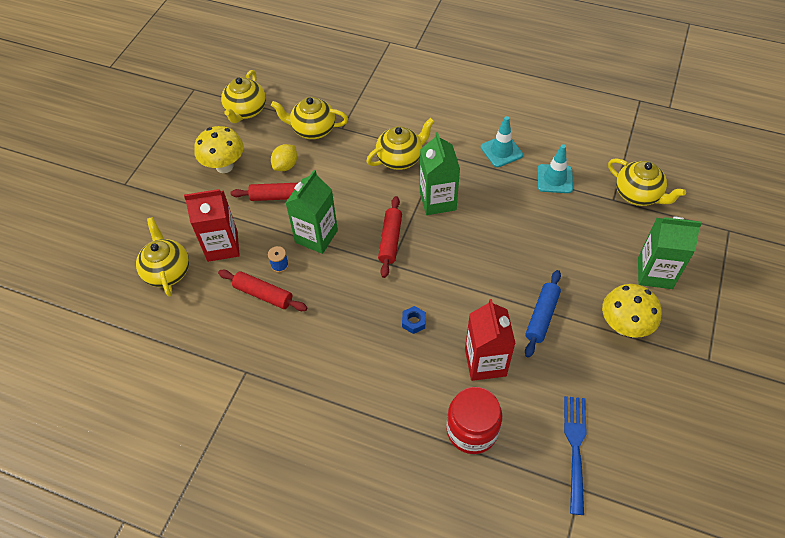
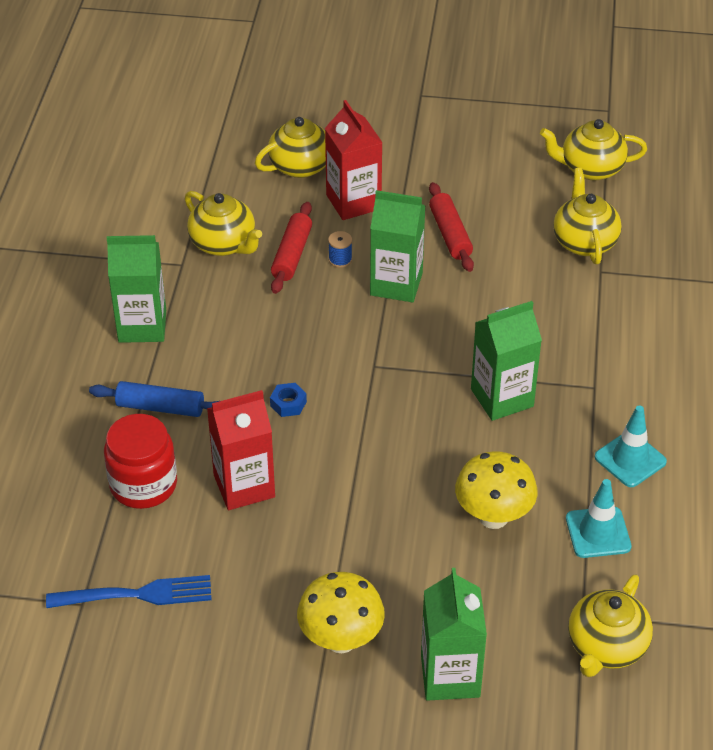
camera: 75 degrees right, 10 degrees down
yellow mushroom [194,126,244,173] -> yellow mushroom moved to [455,451,538,529]
yellow lemon [271,144,297,171] -> none
yellow teapot [366,118,435,170] -> yellow teapot moved to [185,191,262,256]
red rolling pin [378,196,402,278] -> none
blue rolling pin [525,270,561,358] -> blue rolling pin moved to [89,381,219,417]
none -> green carton [107,235,166,343]

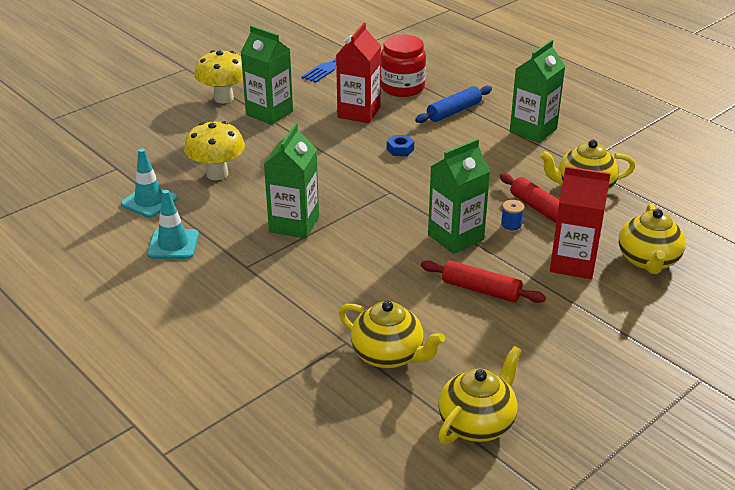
camera: 130 degrees right, 10 degrees down
green carton [421,568,487,701] -> green carton moved to [241,25,293,125]
yellow teapot [568,574,653,677] -> none

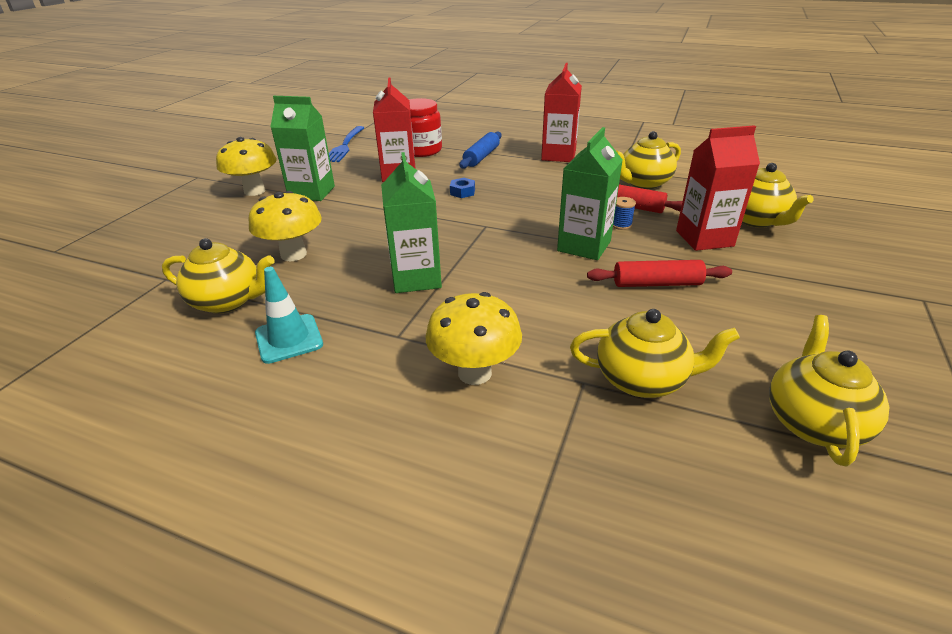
camera: 25 degrees left, 0 degrees up
turquoise traffic cone [121,148,178,218] -> yellow teapot [162,238,275,314]
green carton [510,40,565,143] -> red carton [541,63,582,162]
none -> yellow mushroom [425,292,522,385]

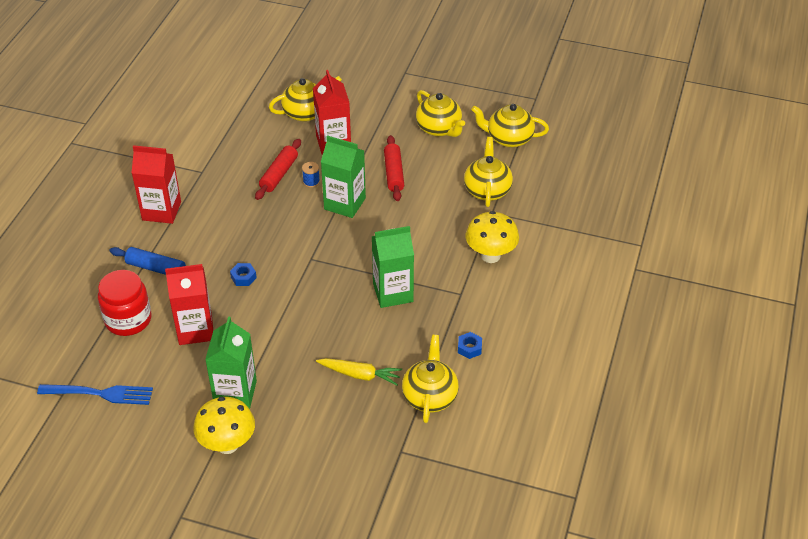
camera: 95 degrees left, 10 degrees up
yellow mushroom [248,191,322,261] -> yellow carrot [316,358,402,386]
turquoise traffic cone [255,267,323,364] -> blue nut [458,332,482,359]
yellow teapot [616,131,681,189] -> yellow teapot moved to [416,90,465,137]

